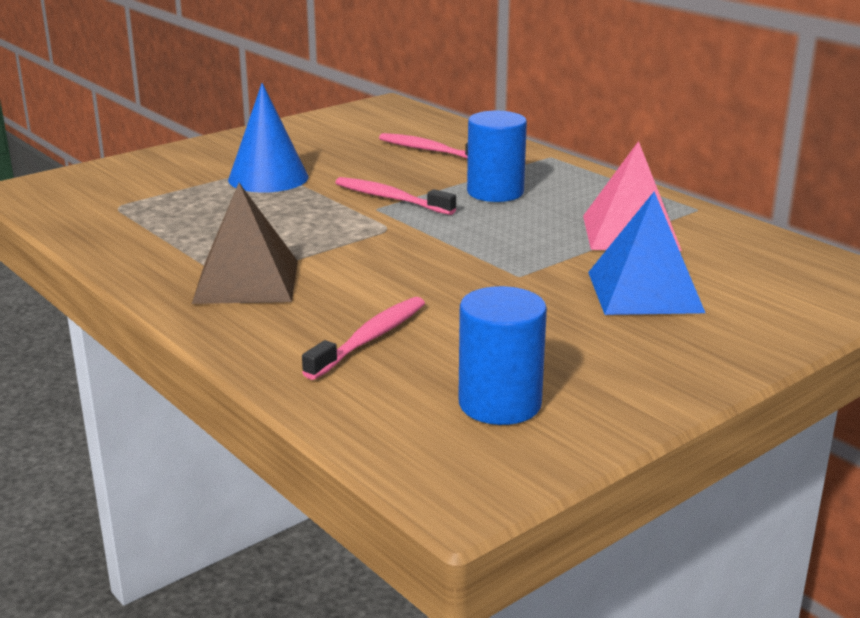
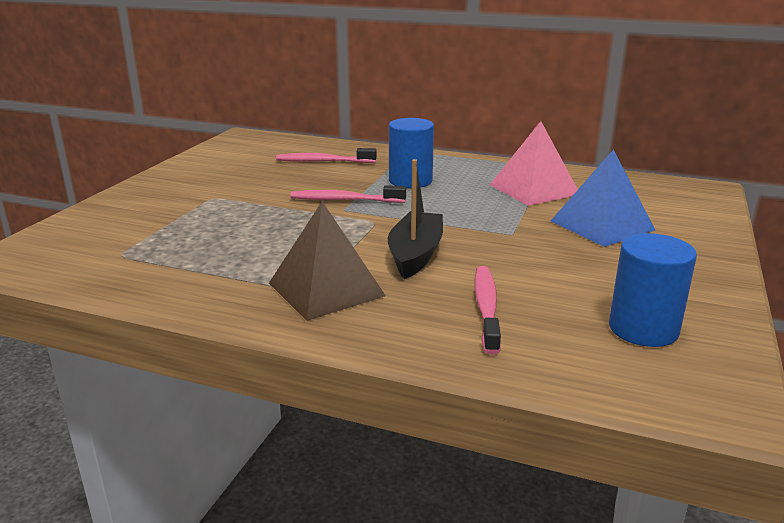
camera: 30 degrees left, 0 degrees up
blue cone [228,83,308,193] -> none
none -> black boat [388,159,443,279]

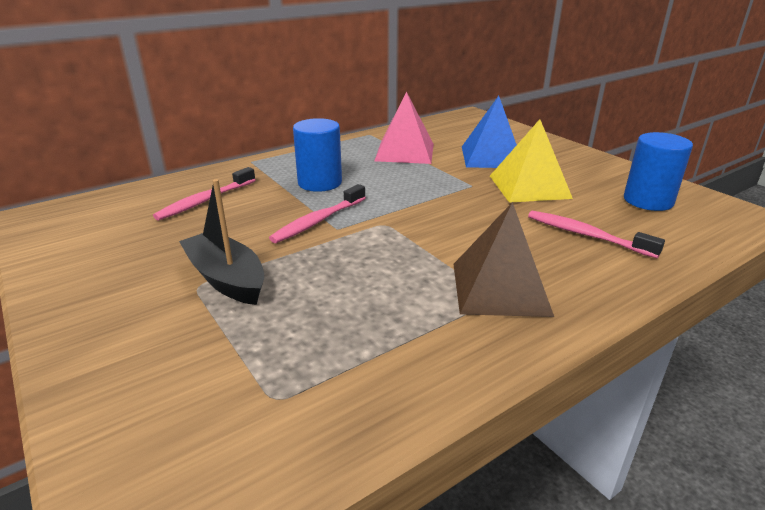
camera: 55 degrees left, 5 degrees up
black boat [388,159,443,279] -> black boat moved to [179,179,264,305]
none -> yellow pyramid [490,119,573,203]

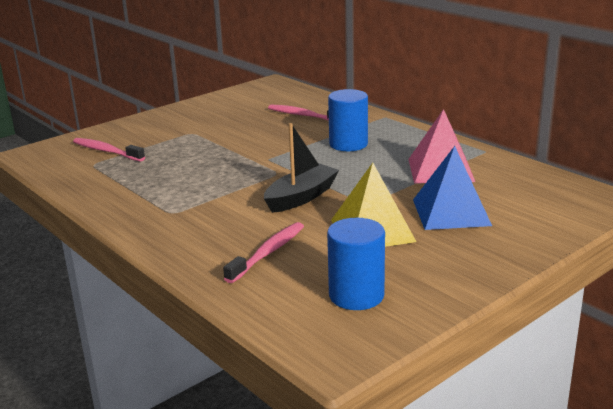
camera: 85 degrees right, 5 degrees down
black boat [179,179,264,305] -> black boat moved to [264,123,339,213]
pink toothbrush [269,184,366,243] -> pink toothbrush moved to [73,138,145,162]
brown pyramid [453,202,554,317] -> none

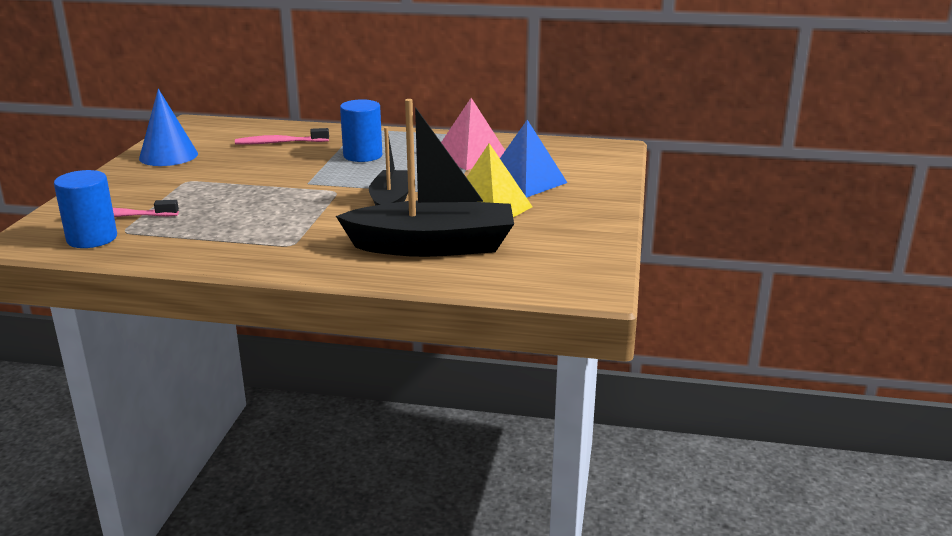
camera: 40 degrees left, 0 degrees up
pink toothbrush [223,222,304,283] -> black boat [336,99,514,257]
blue cylinder [327,218,385,310] -> blue cylinder moved to [54,170,117,248]
none -> blue cone [139,89,198,166]

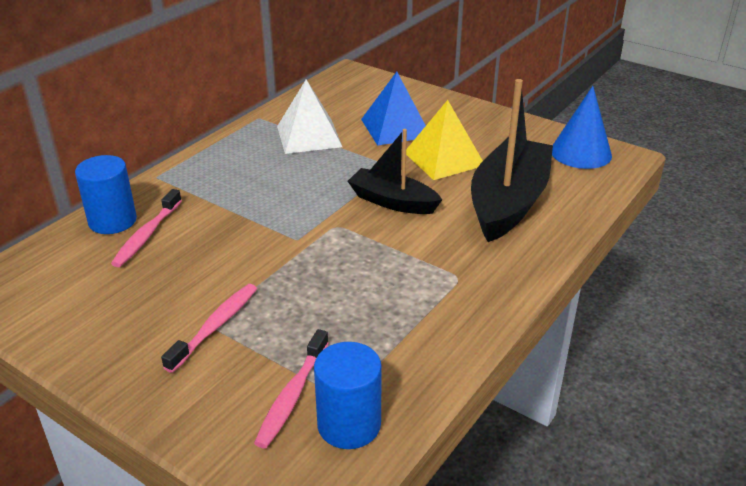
camera: 65 degrees left, 10 degrees up
blue cone [139,89,198,166] -> blue cone moved to [552,86,612,169]
blue cylinder [340,99,382,162] -> blue cylinder moved to [75,155,137,234]
pink pyramid [441,98,505,170] -> white pyramid [277,79,342,154]
none -> pink toothbrush [161,284,257,373]

